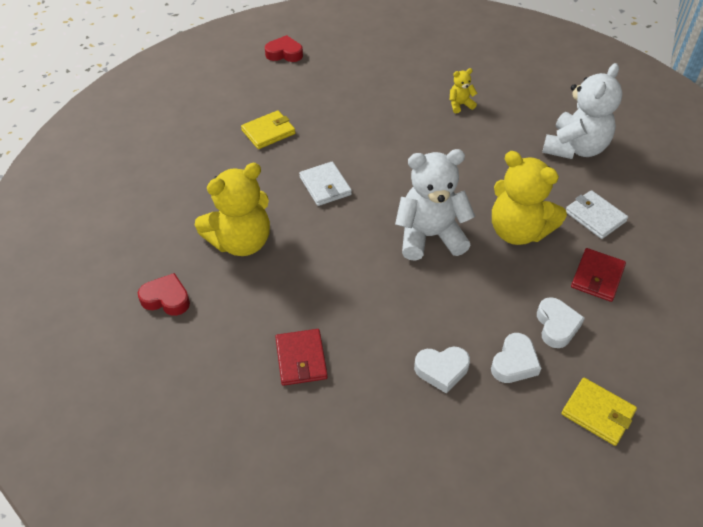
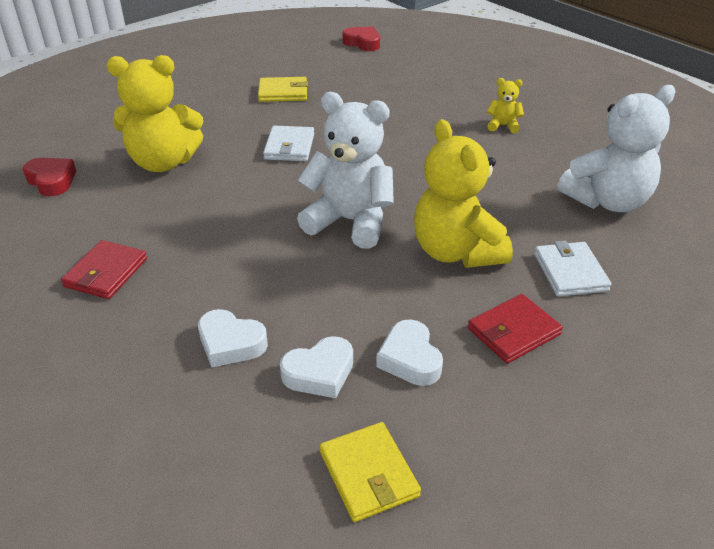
camera: 30 degrees right, 10 degrees down
white heart [537,297,585,348] -> white heart turned 135 degrees clockwise [376,319,443,386]

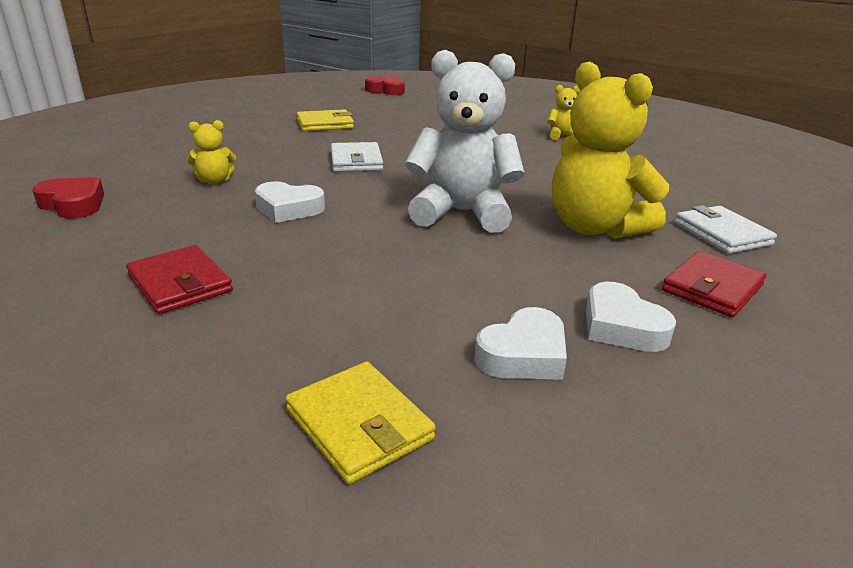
camera: 15 degrees left, 10 degrees down
red wallet [61,240,147,299] -> red wallet turned 45 degrees counterclockwise [126,245,233,314]
yellow teddy bear [106,55,203,172] -> yellow teddy bear [187,120,236,184], size x0.45
white heart [198,309,268,368] -> white heart moved to [255,182,325,223]
yellow wallet [320,422,421,522] -> yellow wallet moved to [285,362,436,484]
white teddy bear [557,85,676,212] -> none

